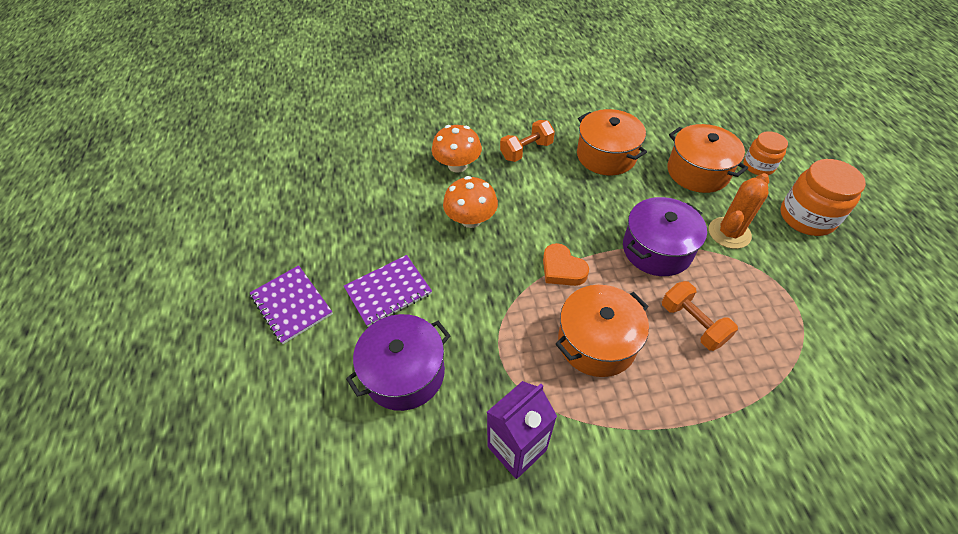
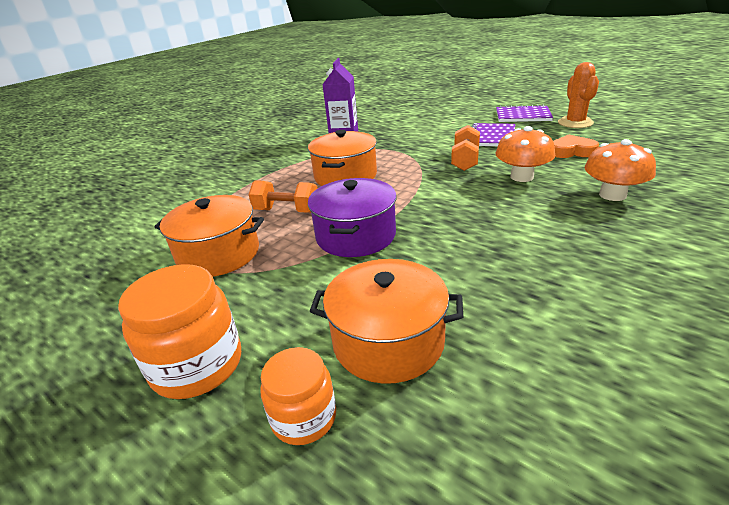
camera: 140 degrees right, 20 degrees down
purple pot [346,314,450,411] -> none
orange dumbbell [500,120,555,162] -> orange dumbbell moved to [451,125,480,171]
orange heart [543,243,589,286] -> orange heart moved to [553,134,599,158]
orange pot [577,109,647,175] -> orange pot moved to [154,195,264,277]
orange cactus [709,173,769,249] -> orange cactus moved to [558,62,599,128]

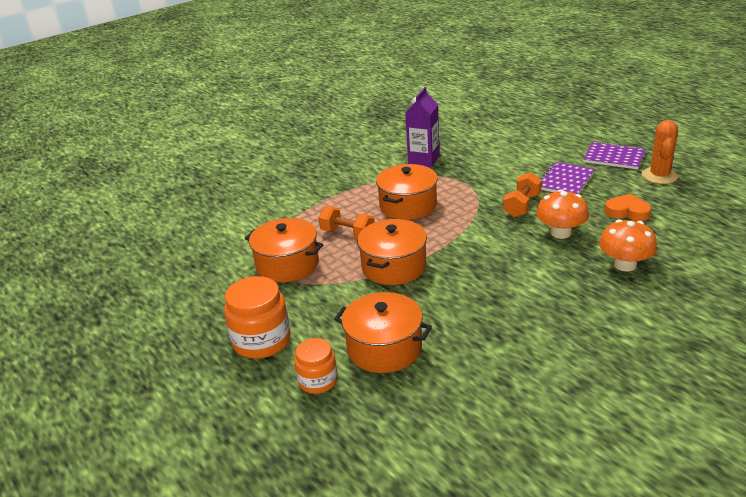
camera: 15 degrees right, 0 degrees up
purple pot [308,178,397,257] -> orange pot [357,219,427,285]

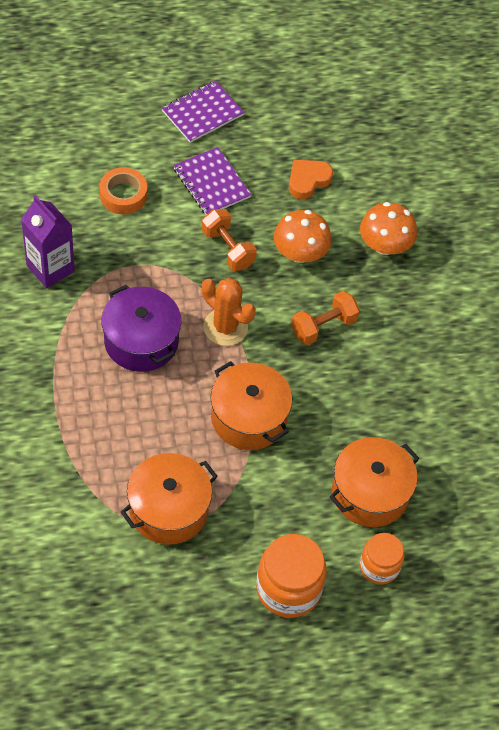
camera: 70 degrees left, 25 degrees up
orange dumbbell [318,206,375,239] -> orange dumbbell moved to [291,291,360,345]
orange pot [376,164,438,220] -> purple pot [101,285,182,372]
orange cactus [642,120,678,184] -> orange cactus moved to [202,278,256,346]
none -> orange tape [100,167,147,215]

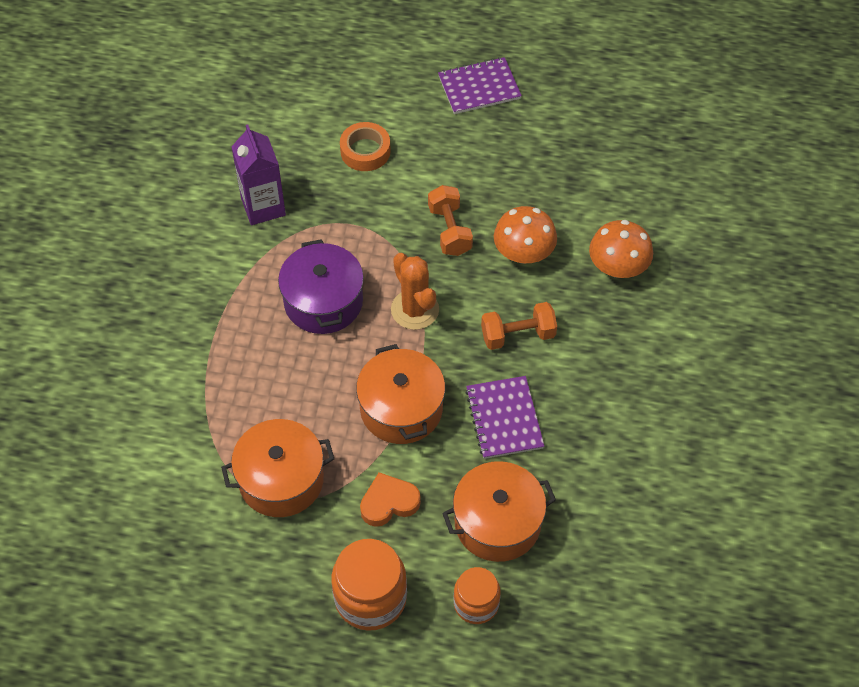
camera: 25 degrees right, 0 degrees up
purple notebook [173,147,252,215] -> purple notebook moved to [465,376,544,459]
orange heart [289,160,333,199] -> orange heart moved to [360,472,421,527]

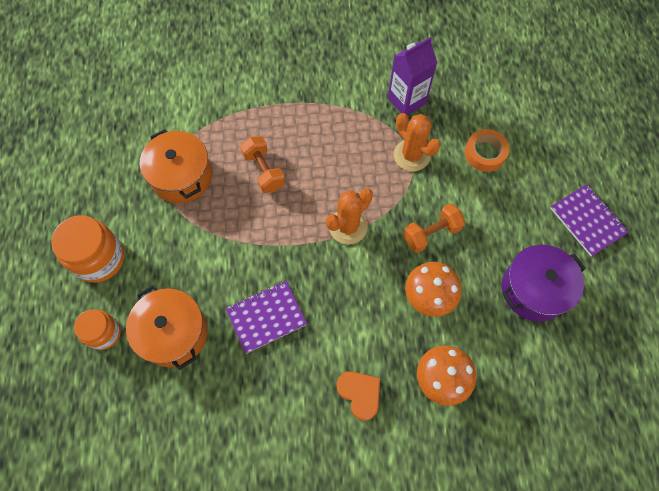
camera: 75 degrees right, 10 degrees up
purple pot [278,239,364,334] -> purple pot moved to [502,245,586,322]
orange pot [356,344,445,444] -> none
orange heart [360,472,421,527] -> orange heart moved to [337,371,380,421]
orange dumbbell [481,302,557,350] -> orange dumbbell moved to [240,136,285,193]
none -> orange cactus [394,113,441,171]

